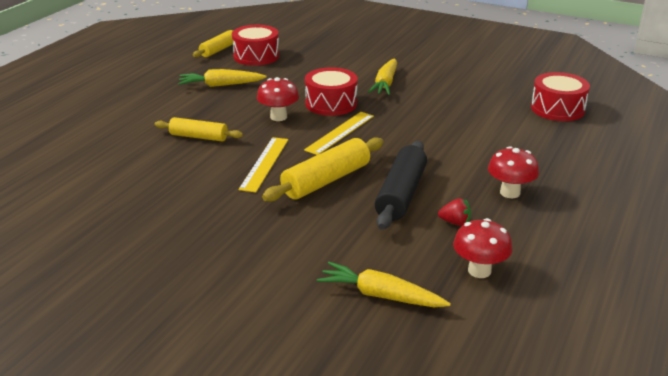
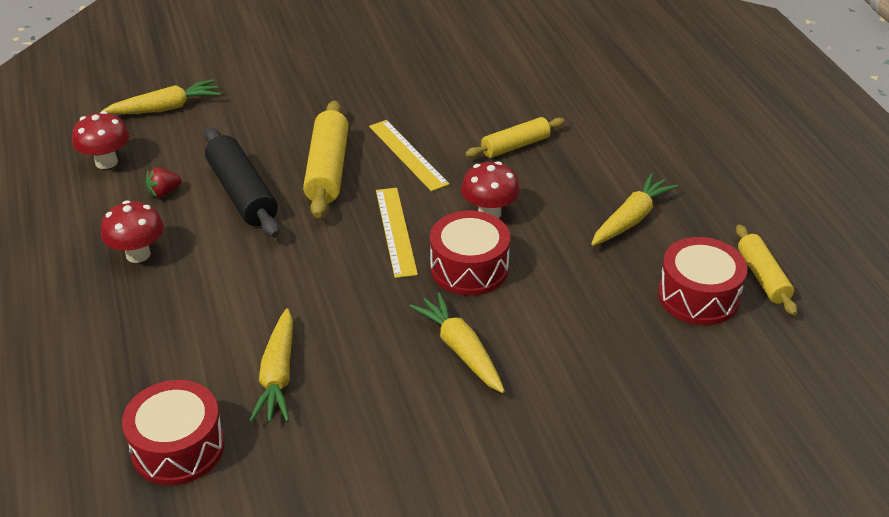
camera: 135 degrees right, 10 degrees up
none -> yellow carrot [249,308,293,422]

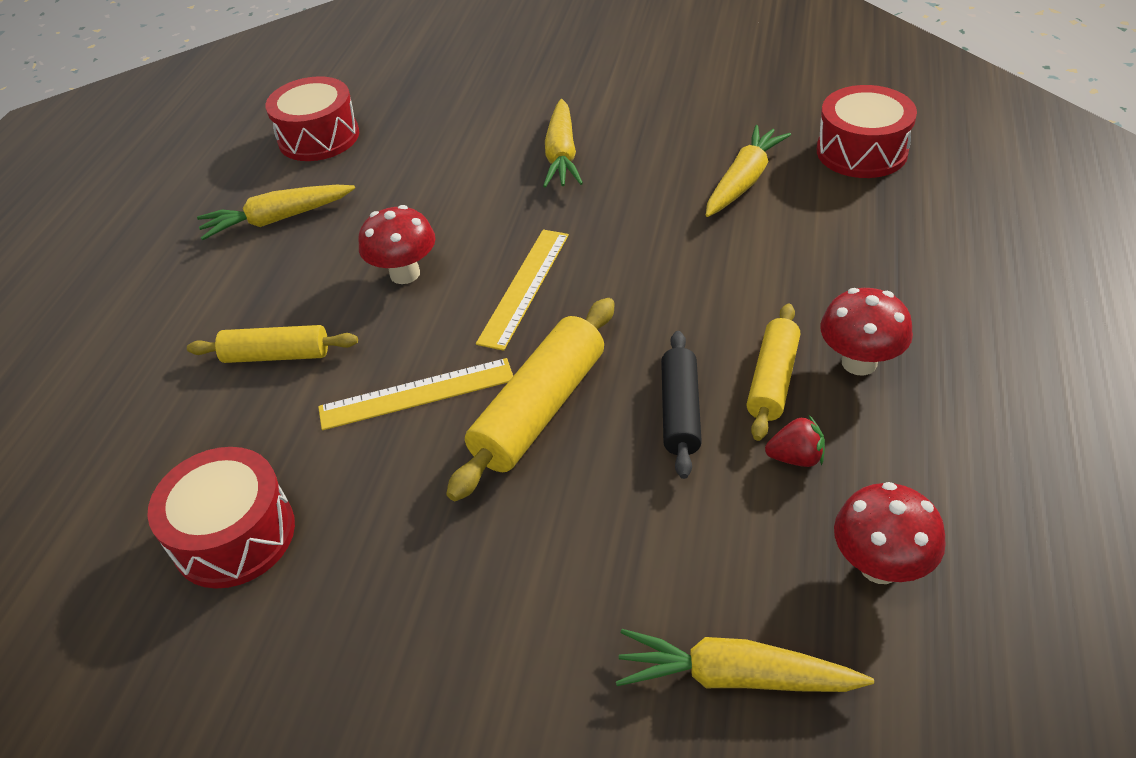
camera: 145 degrees left, 5 degrees up
black rolling pin [205,127,280,238] -> black rolling pin [661,331,702,479], size x0.64
yellow ruler [369,120,450,192] -> yellow ruler turned 75 degrees clockwise [318,358,513,430]
red drum [430,211,510,296] -> red drum moved to [147,447,295,589]
yellow rolling pin [736,225,797,315] -> yellow rolling pin moved to [746,304,800,441]

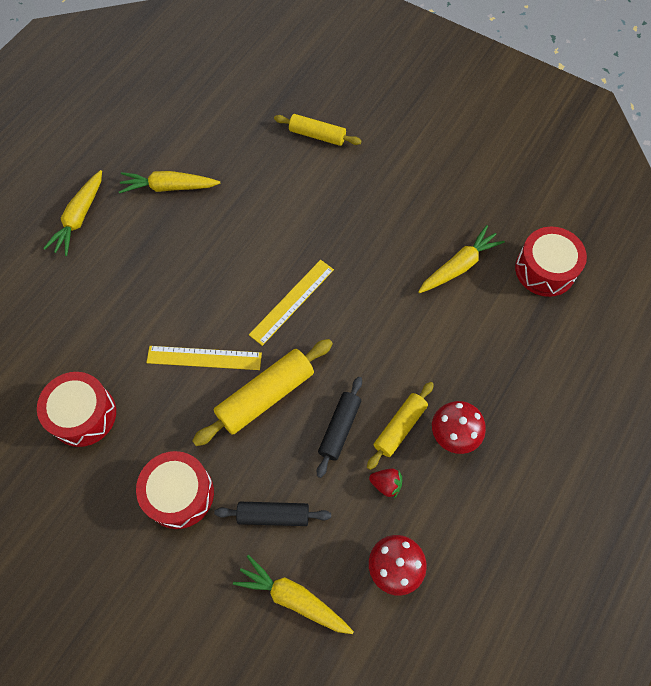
camera: 15 degrees right, 20 degrees up
yellow rolling pin [187,325,358,363] -> yellow rolling pin moved to [274,114,361,146]
red drum [265,76,359,161] -> red drum moved to [136,451,214,529]
red mushroom [358,205,435,284] -> none
yellow carrot [543,99,583,188] -> yellow carrot moved to [43,170,102,256]
none -> black rolling pin [214,502,331,526]

